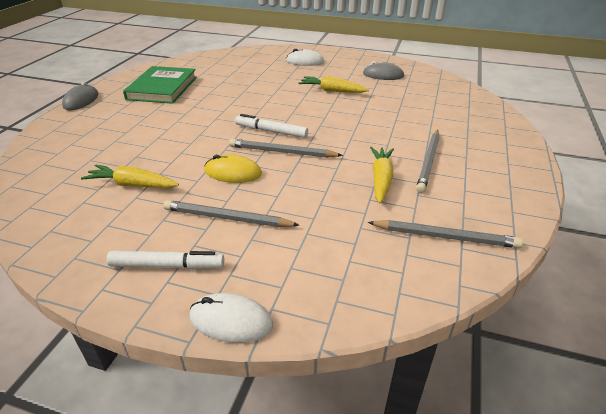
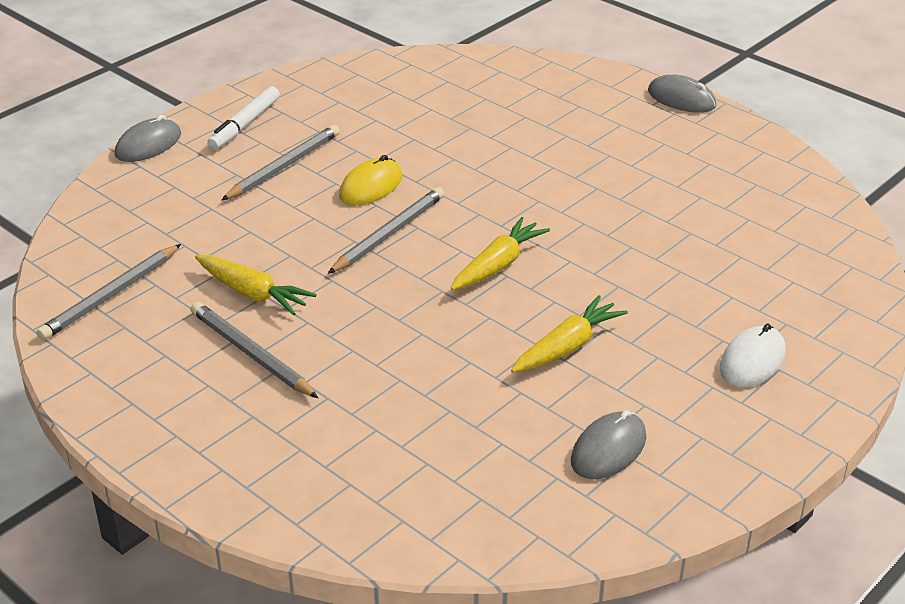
camera: 115 degrees right, 0 degrees up
yellow carrot [81,164,179,188] -> yellow carrot moved to [451,217,550,290]
green book [123,66,197,104] -> none
white mouse [189,293,273,343] -> grey mouse [115,115,181,162]
white marker [235,114,308,138] -> none

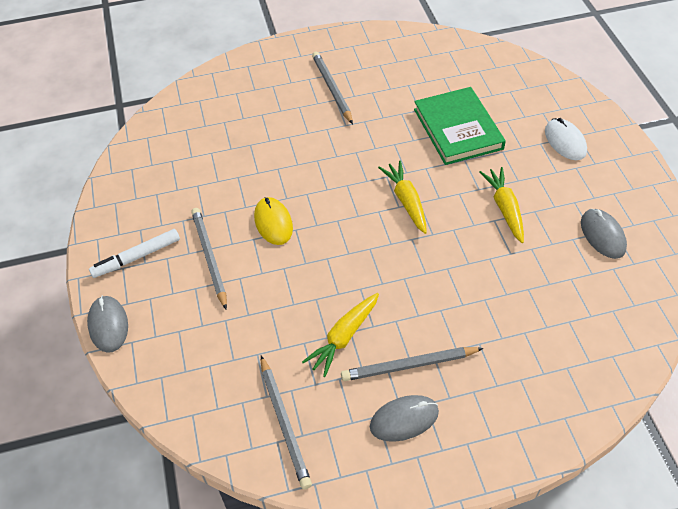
camera: 55 degrees left, 15 degrees up
yellow carrot [195,255,317,315] -> yellow carrot turned 150 degrees clockwise [302,293,379,377]
white marker [207,86,280,150] -> white marker turned 90 degrees clockwise [89,229,180,278]
grey pencil [328,187,445,274] -> grey pencil moved to [312,52,353,124]
grey mouse [648,75,716,113] -> grey mouse moved to [370,395,439,442]
none -> green book [414,87,506,165]

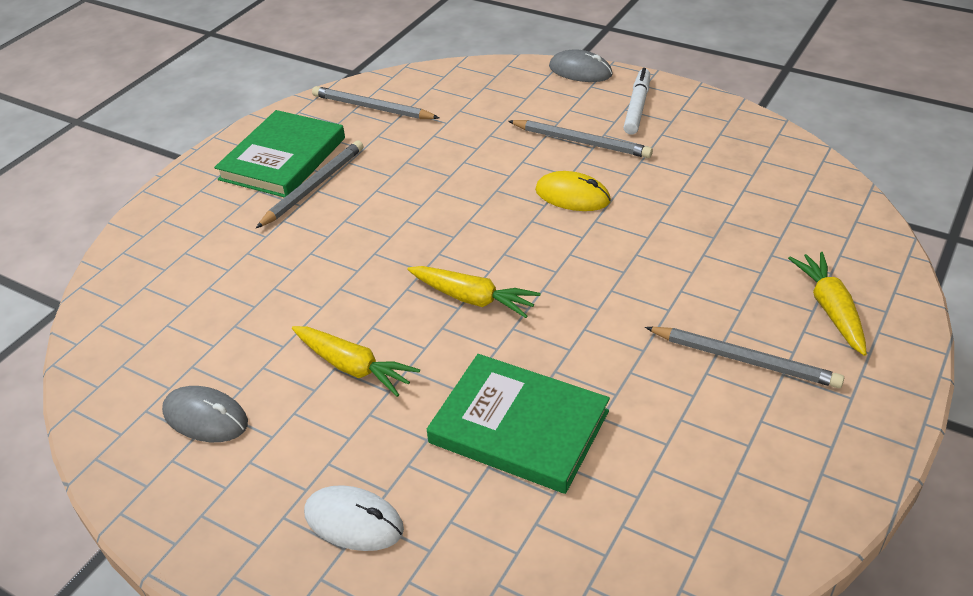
camera: 135 degrees right, 10 degrees down
yellow carrot [302,293,379,377] -> yellow carrot moved to [788,252,867,356]
grey mouse [370,395,439,442] -> green book [214,110,345,198]

